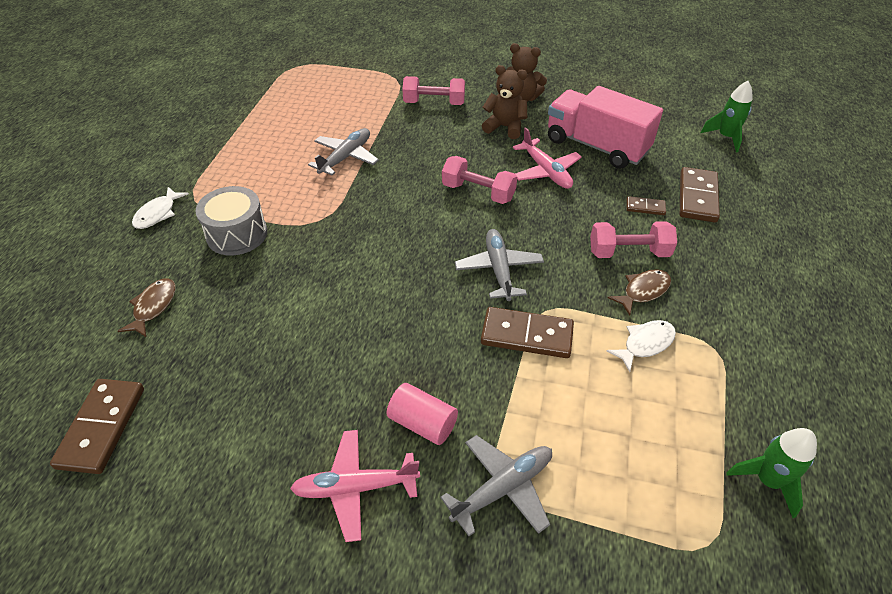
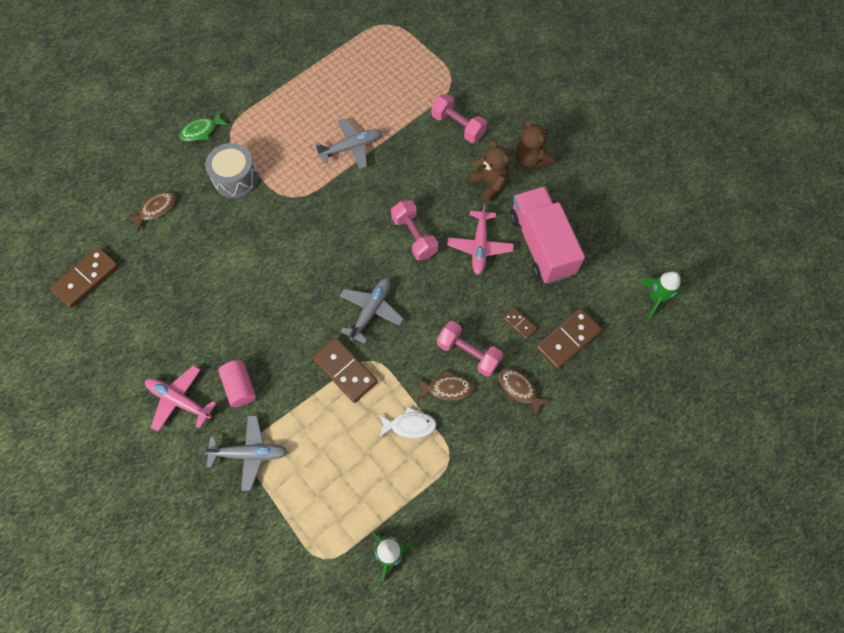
camera: 35 degrees right, 20 degrees up
white fish [132,187,189,229] -> green fish [179,110,228,141]
none -> brown fish [499,368,551,417]

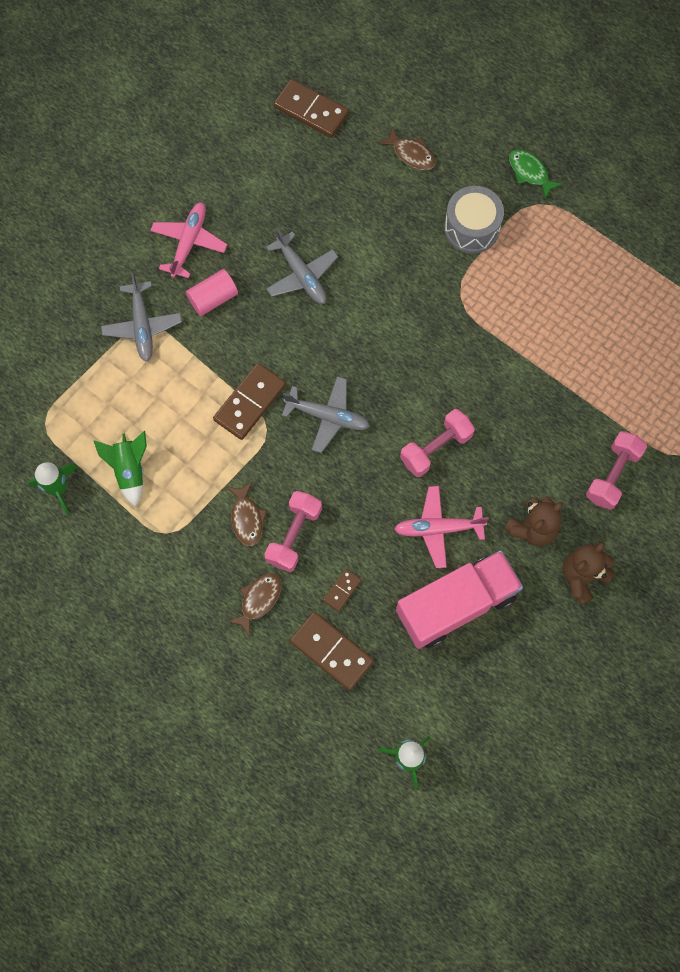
camera: 80 degrees right, 5 degrees up
grey plane [316,118,382,169] -> grey plane moved to [266,228,338,304]
white fish [379,407,437,438] -> none
none -> green rocket [94,431,147,507]

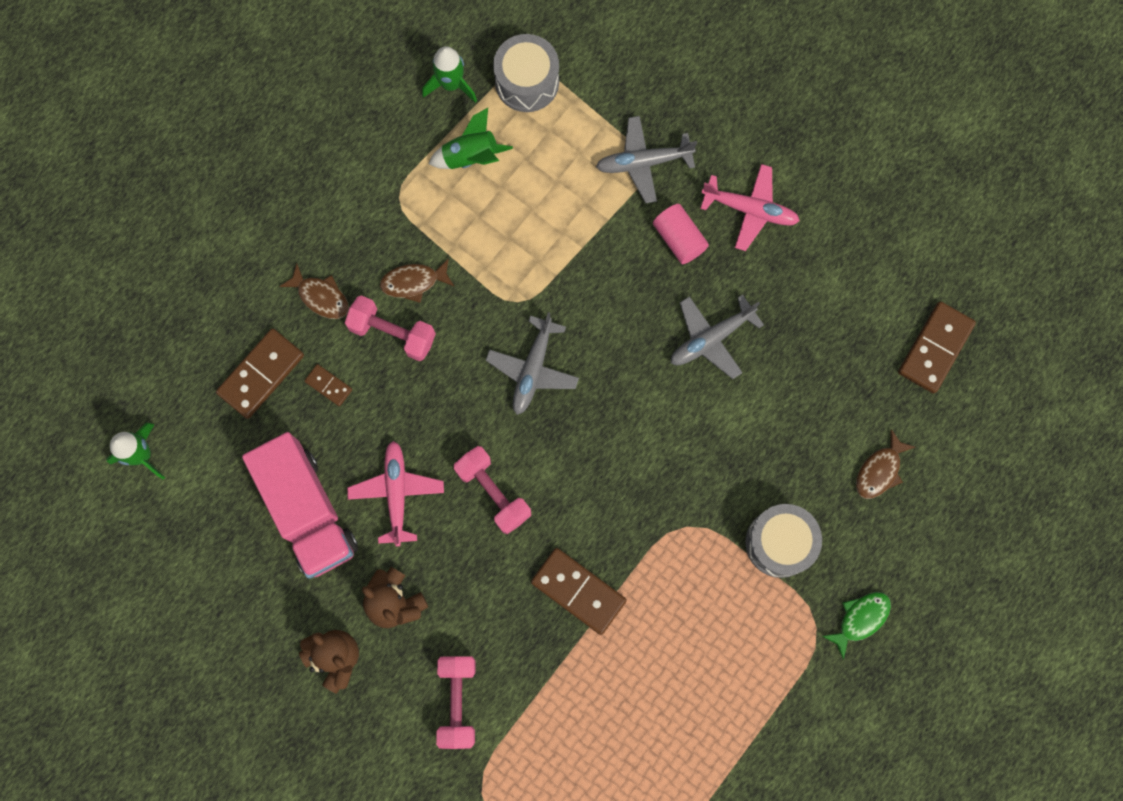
camera: 90 degrees right, 5 degrees up
brown domino [213,363,286,440] -> brown domino moved to [531,548,627,635]
pink dumbbell [586,431,647,510] -> pink dumbbell turned 60 degrees clockwise [436,656,475,749]
none -> grey drum [493,34,559,112]

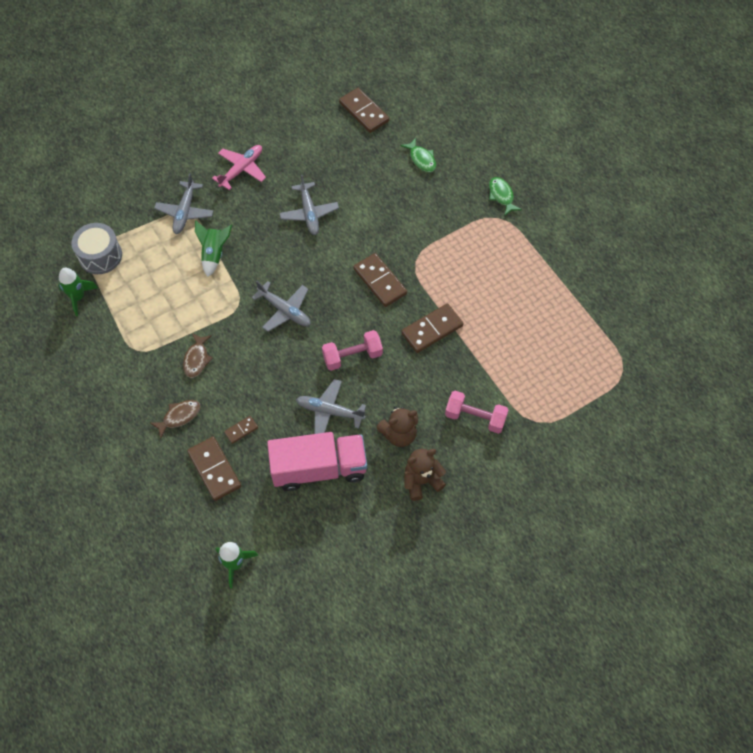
camera: 70 degrees left, 15 degrees down
pink dumbbell [345,295,436,361] -> none
pink plane [347,441,444,546] -> grey plane [296,379,366,434]
green rocket [428,108,513,169] -> green rocket moved to [195,220,232,277]
pink cylinder [653,204,709,264] -> none
grey drum [745,504,822,578] -> none
brown fish [856,429,915,499] -> green fish [401,138,436,172]
none -> brown domino [354,253,407,307]

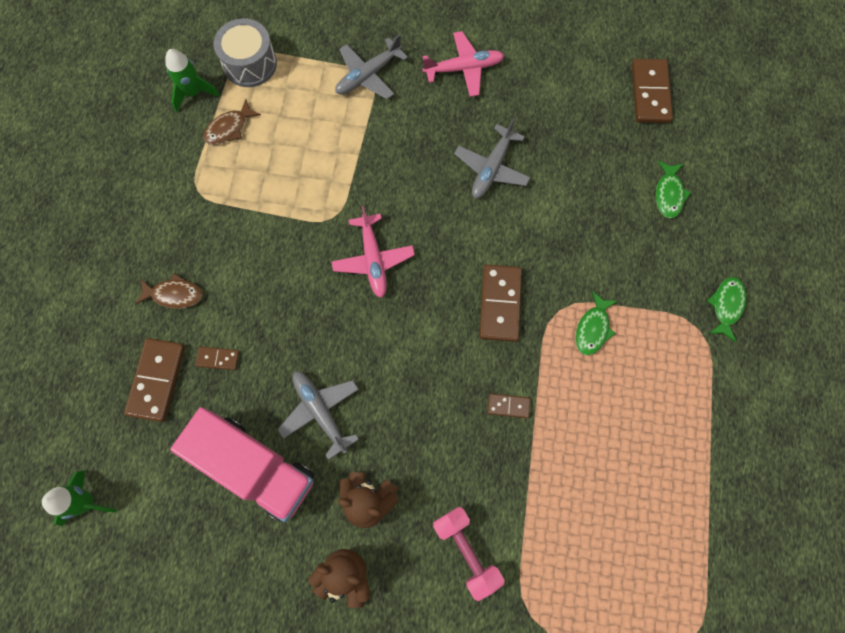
camera: 40 degrees right, 10 degrees up
brown fish [183,333,213,378] -> brown fish moved to [203,99,261,145]
green rocket [195,220,232,277] -> none
grey plane [252,281,310,332] -> pink plane [331,206,415,298]
pink dumbbell [322,330,383,371] -> none
brown domino [401,303,463,353] -> brown domino [488,393,530,418], size x0.52
none -> green fish [575,291,617,356]

